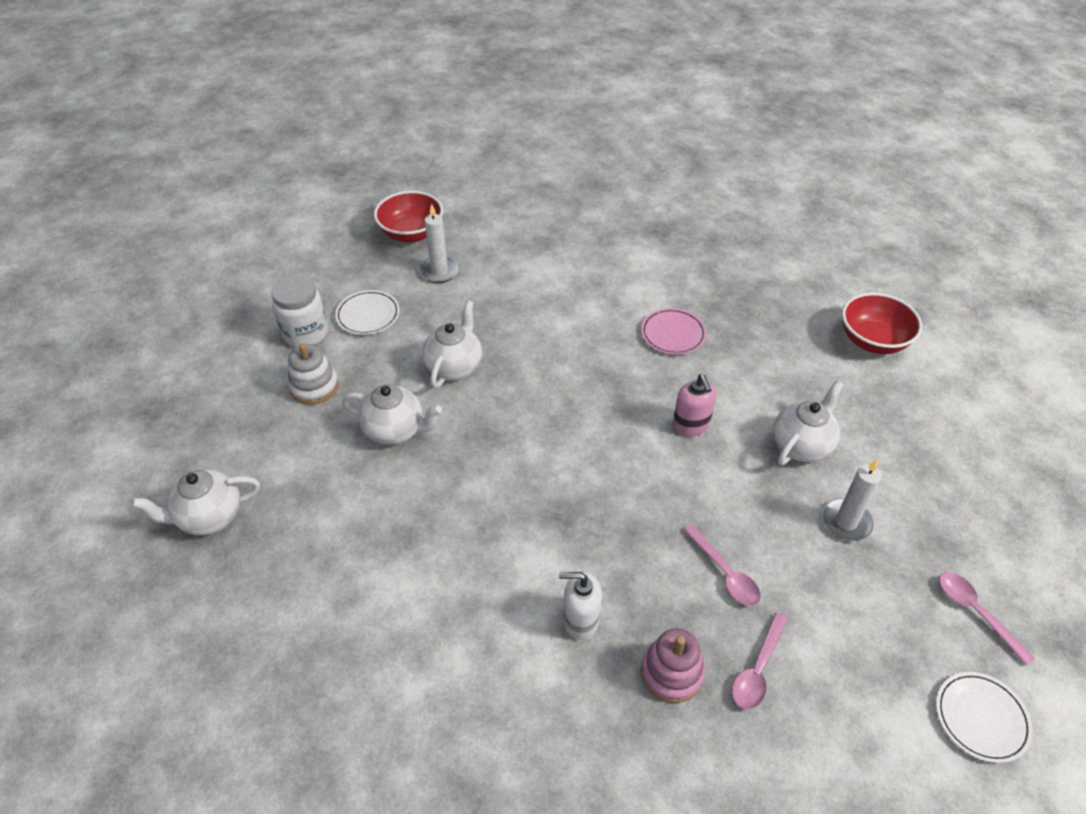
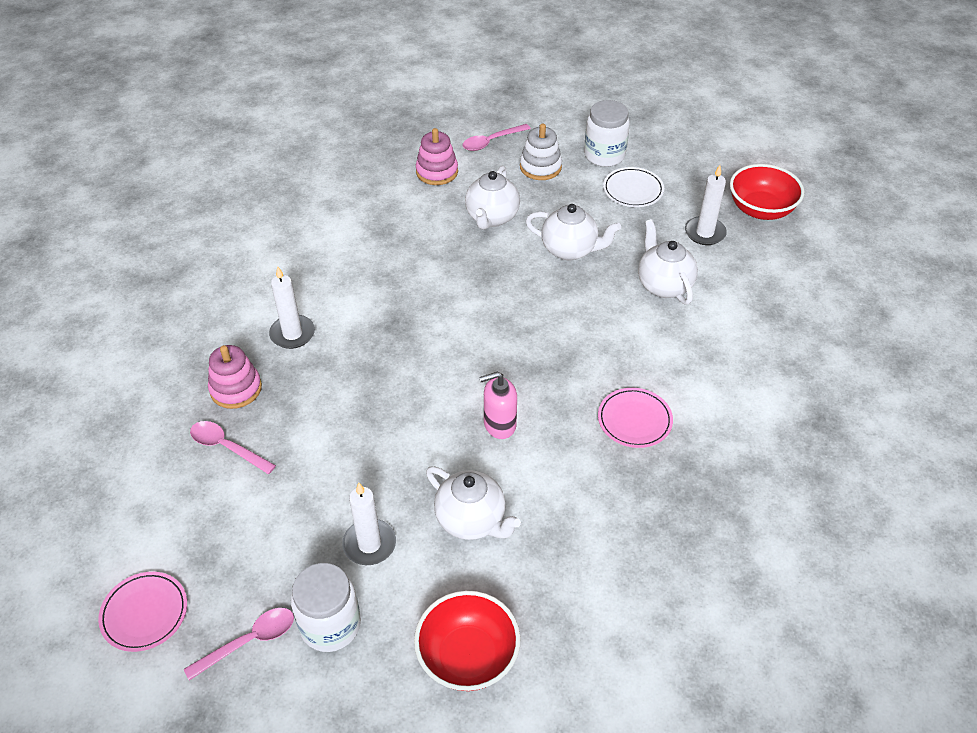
camera: 90 degrees right, 0 degrees up
white teapot [131,469,260,535] -> white teapot moved to [638,219,698,304]
white soap dispenser [559,572,602,640] -> white candle [269,267,315,349]
pink spoon [683,524,761,606] -> pink spoon moved to [462,124,531,151]
red bowl [842,292,922,354] -> red bowl moved to [414,591,521,691]
white plate [936,672,1033,763] -> pink plate [98,572,187,652]
none -> white jar [291,563,361,652]
none -> pink stacking toy [416,128,458,185]

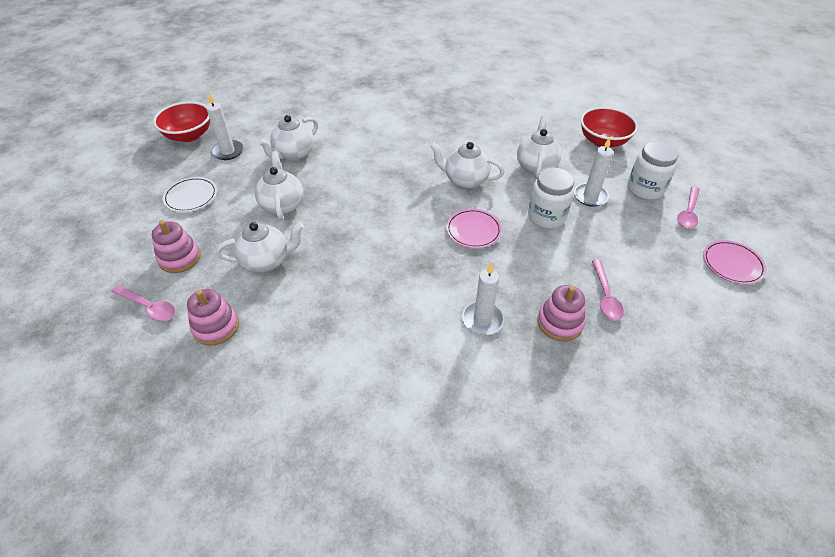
camera: 120 degrees left, 0 degrees up
pink spoon [184,608,294,681] -> pink spoon turned 90 degrees counterclockwise [677,186,700,229]
pink soap dispenser [479,371,517,439] -> white teapot [430,142,505,189]
white stacking toy [520,123,562,180] -> pink stacking toy [152,220,201,273]
white jar [584,100,630,167] -> white jar moved to [528,168,574,229]
pink plate [598,388,673,448] -> pink plate moved to [446,209,502,248]

